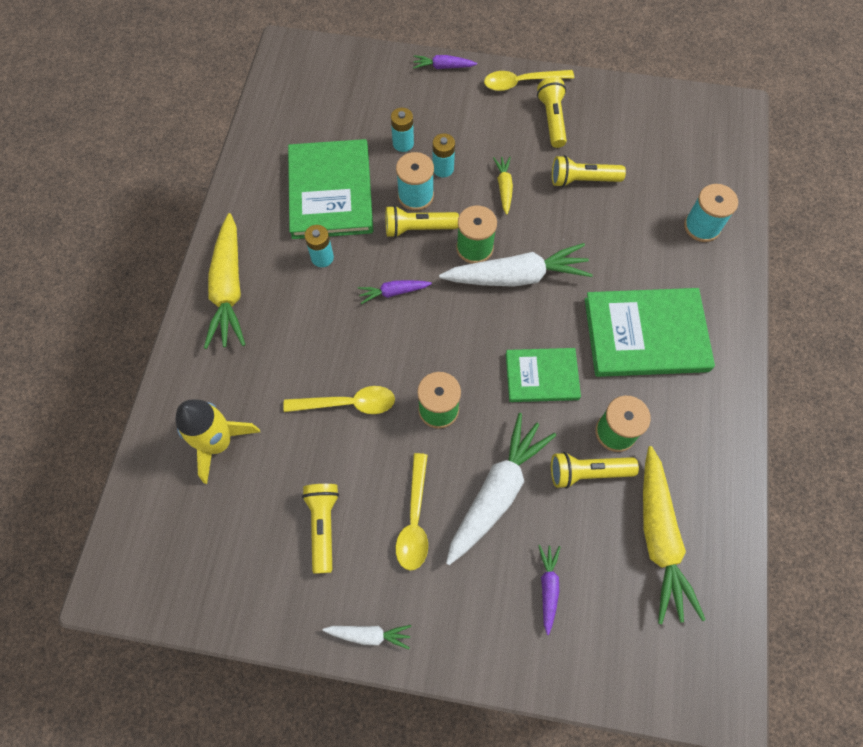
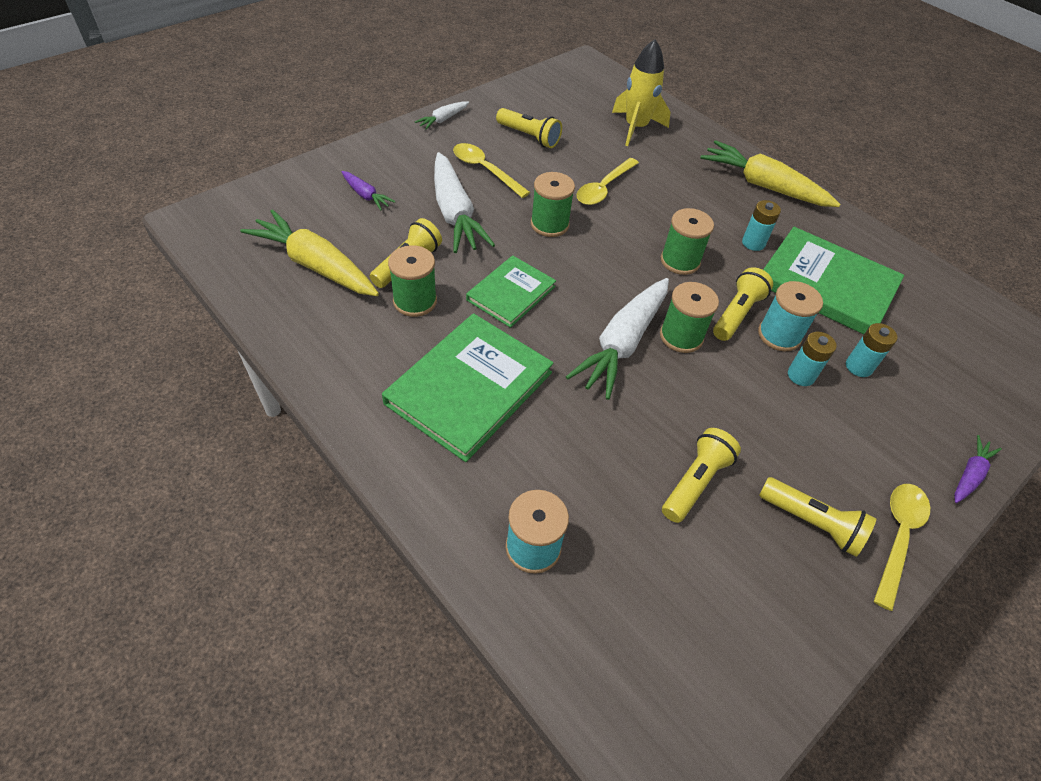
camera: 125 degrees right, 15 degrees down
purple carrot [358,280,432,304] -> green spool [661,208,714,275]
yellow carrot [493,157,513,215] -> none

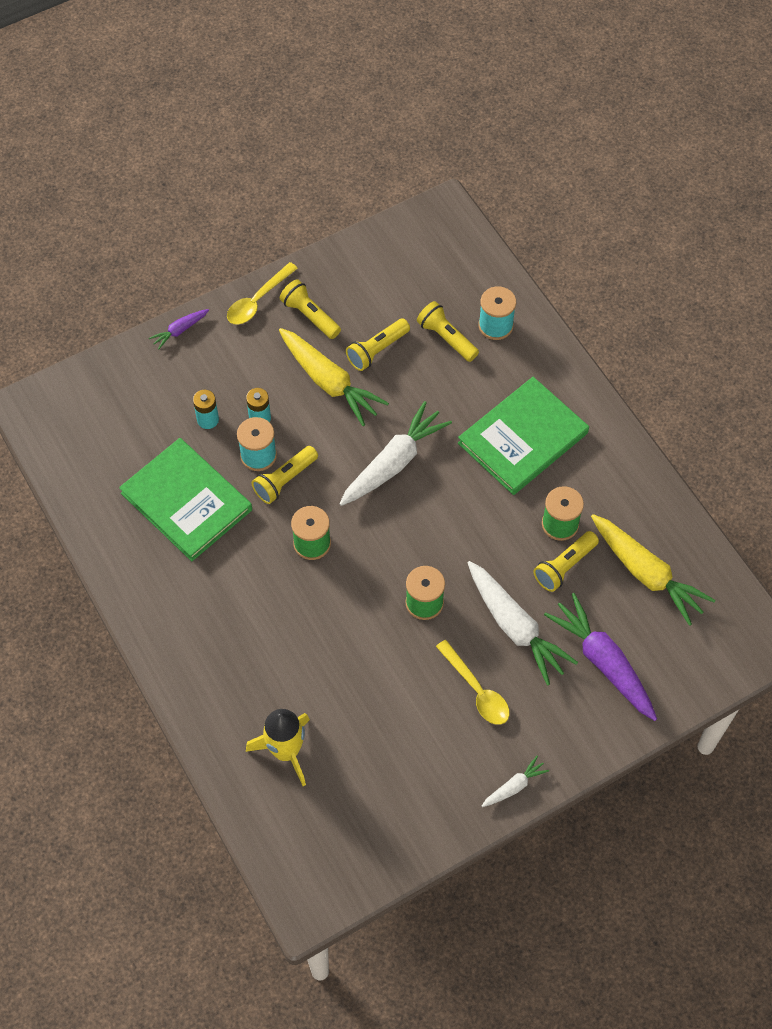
camera: 165 degrees left, 10 degrees up
purple carrot [341,171,396,210] -> purple carrot [544,593,657,721], size x2.06
white carrot [434,152,495,253] -> white carrot turned 150 degrees clockwise [468,561,578,685]
green book [466,255,556,328] -> none
yellow flashlight [496,108,562,148] -> yellow flashlight moved to [417,301,479,362]
yellow spoon [577,158,639,205] -> none
green spool [660,282,719,353] -> none
yellow carrot [700,140,840,207] -> yellow carrot moved to [279,328,389,426]
turquoise battery [742,200,781,251] -> none

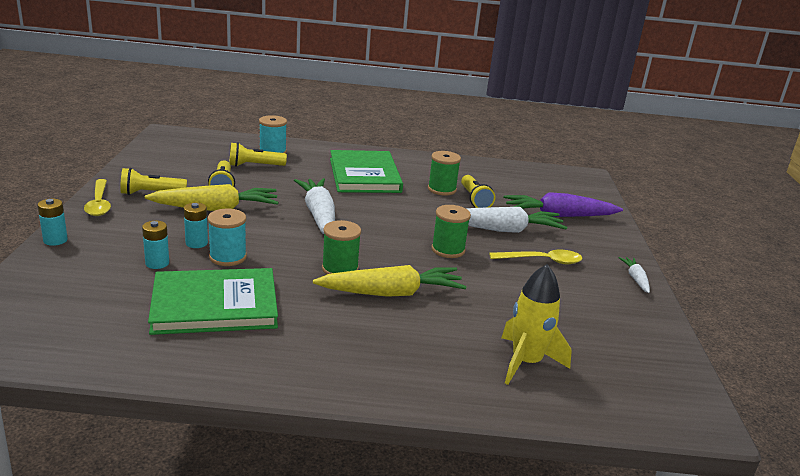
camera: 60 degrees left, 35 degrees down
purple carrot [149,309,209,350] -> turquoise battery [37,199,68,246]
yellow flashlight [252,446,318,504] -> none
yellow carrot [591,514,715,626] -> yellow carrot moved to [313,265,467,297]

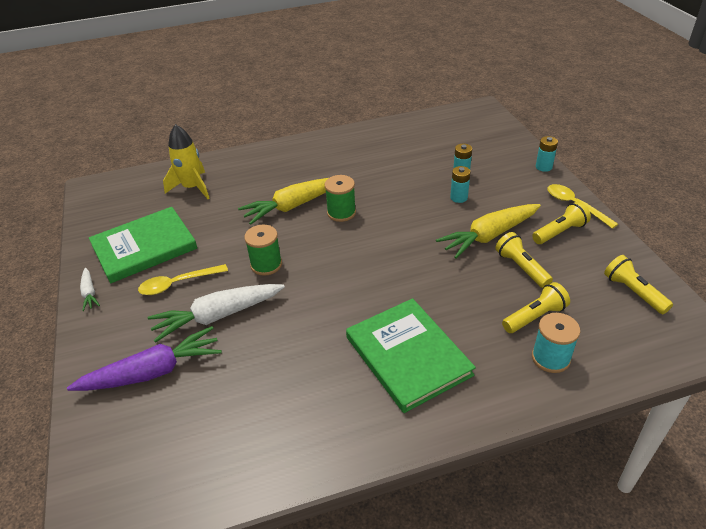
camera: 165 degrees right, 15 degrees up
green book [148,268,278,335] -> green book moved to [89,207,197,283]
turquoise spool [207,209,247,266] -> none
white carrot [294,178,335,234] -> none
green spool [428,151,461,196] -> none
yellow flashlight [461,175,495,208] -> yellow flashlight moved to [604,255,673,314]

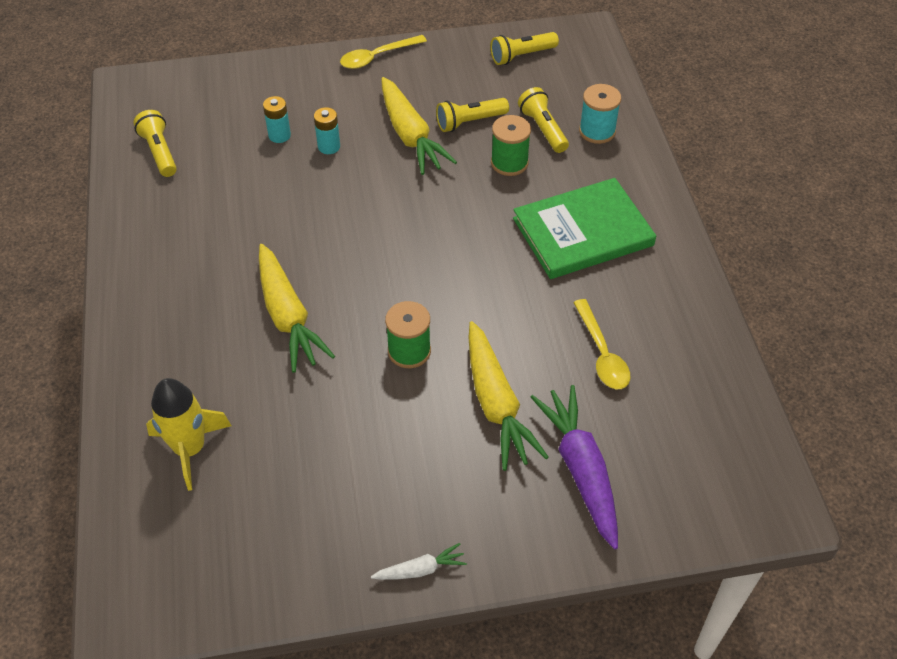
camera: 85 degrees left, 10 degrees up
green book [89,207,197,283] -> none
yellow spoon [138,264,228,295] -> yellow spoon moved to [573,299,630,389]
white carrot [147,284,285,343] -> yellow carrot [469,321,549,471]
green spool [325,175,356,222] -> green spool moved to [491,115,531,176]
yellow flashlight [532,202,591,244] -> yellow flashlight moved to [134,110,177,177]
turquoise battery [536,136,558,172] -> none

